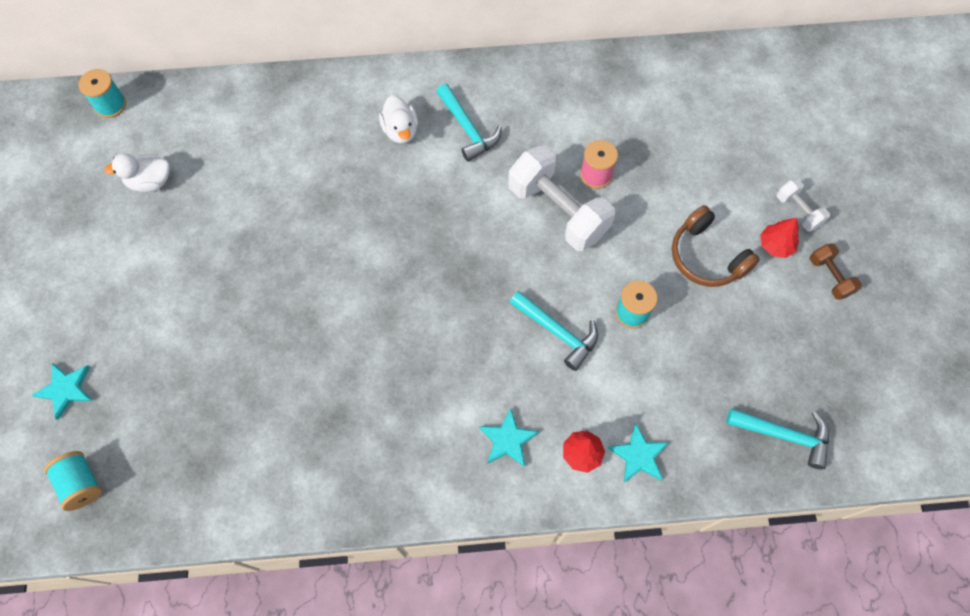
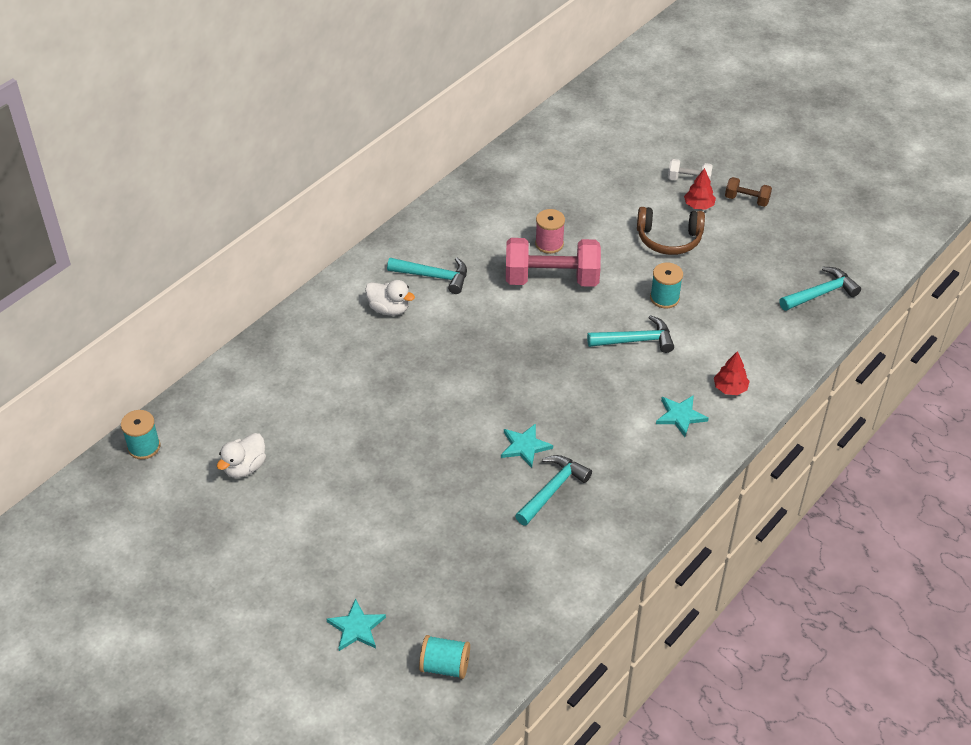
camera: 45 degrees left, 20 degrees down
white dumbbell [508,146,615,251] -> pink dumbbell [506,238,601,287]
turquoise star [608,423,668,482] -> turquoise star moved to [501,423,553,468]
none -> turquoise hammer [515,455,592,526]

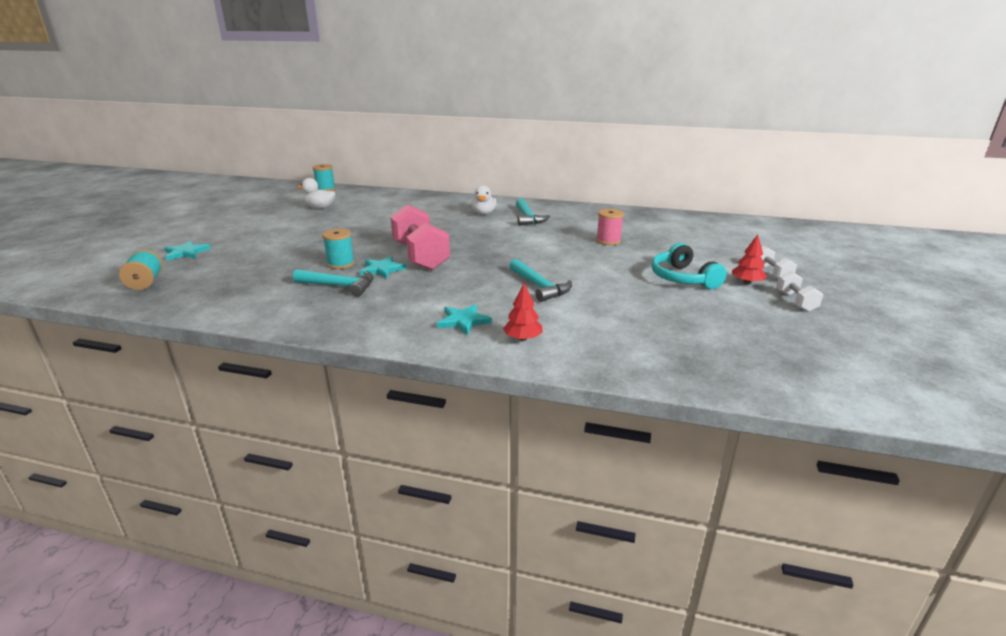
camera: 65 degrees right, 20 degrees down
pink dumbbell [506,238,601,287] -> pink dumbbell moved to [391,204,450,270]
brown headphones [637,207,705,255] -> turquoise headphones [651,243,727,289]
turquoise spool [650,262,683,308] -> turquoise spool moved to [322,229,355,269]
brown dumbbell [725,177,772,207] -> white dumbbell [776,270,823,312]
turquoise hammer [780,267,861,311] -> none

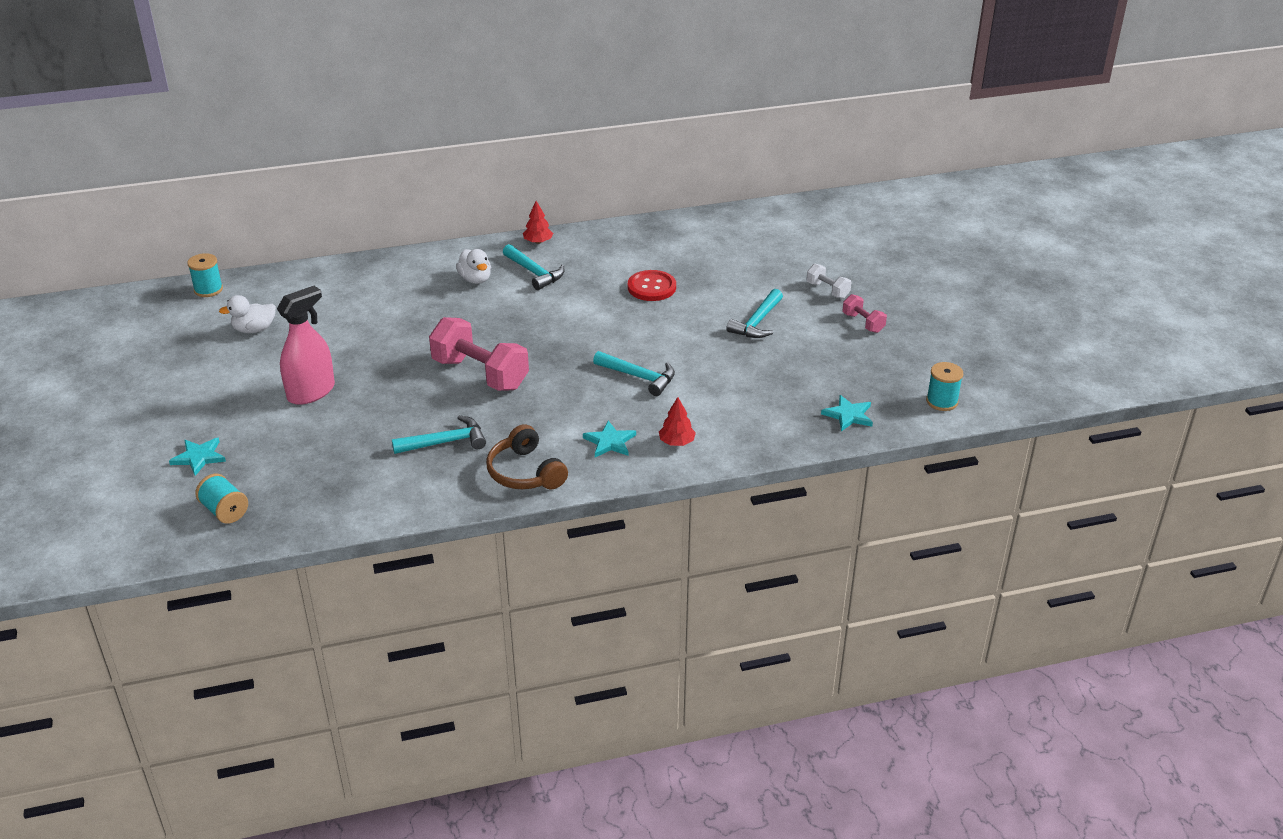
camera: 30 degrees left, 10 degrees up
turquoise spool [322,229,355,269] -> turquoise spool moved to [926,362,963,411]
turquoise star [360,256,406,279] -> turquoise star moved to [821,395,873,431]
pink spool [596,209,624,245] -> red button [628,270,676,301]
turquoise headphones [651,243,727,289] -> turquoise hammer [726,289,783,338]
red tree [732,235,767,284] -> red tree moved to [523,201,553,244]
white dumbbell [776,270,823,312] -> pink dumbbell [843,294,887,333]
none -> pink spray bottle [277,286,335,405]
none -> brown headphones [486,424,568,489]

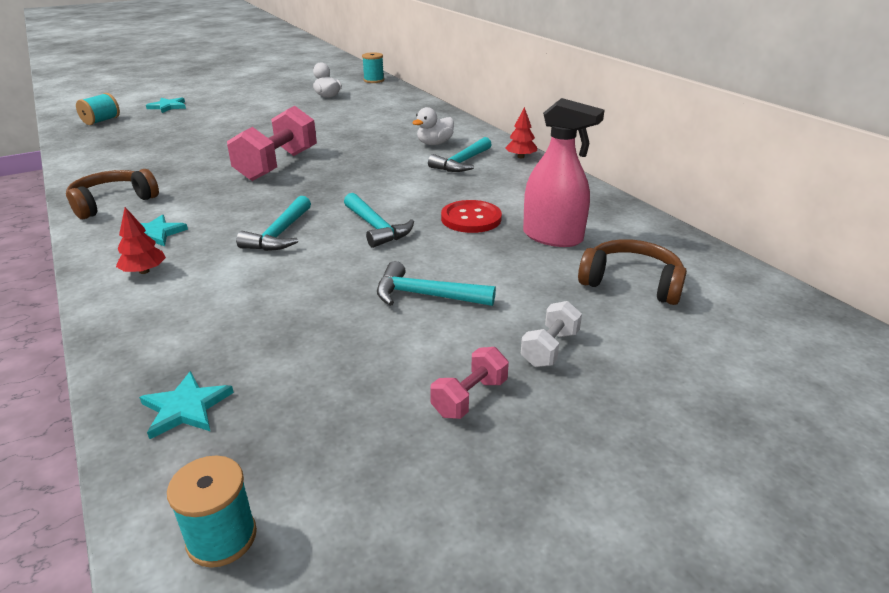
camera: 75 degrees right, 5 degrees down
pink spray bottle [277,286,335,405] -> pink spray bottle moved to [523,98,605,247]
turquoise hammer [392,415,486,454] -> turquoise hammer moved to [344,193,414,248]
none -> brown headphones [578,239,687,305]

